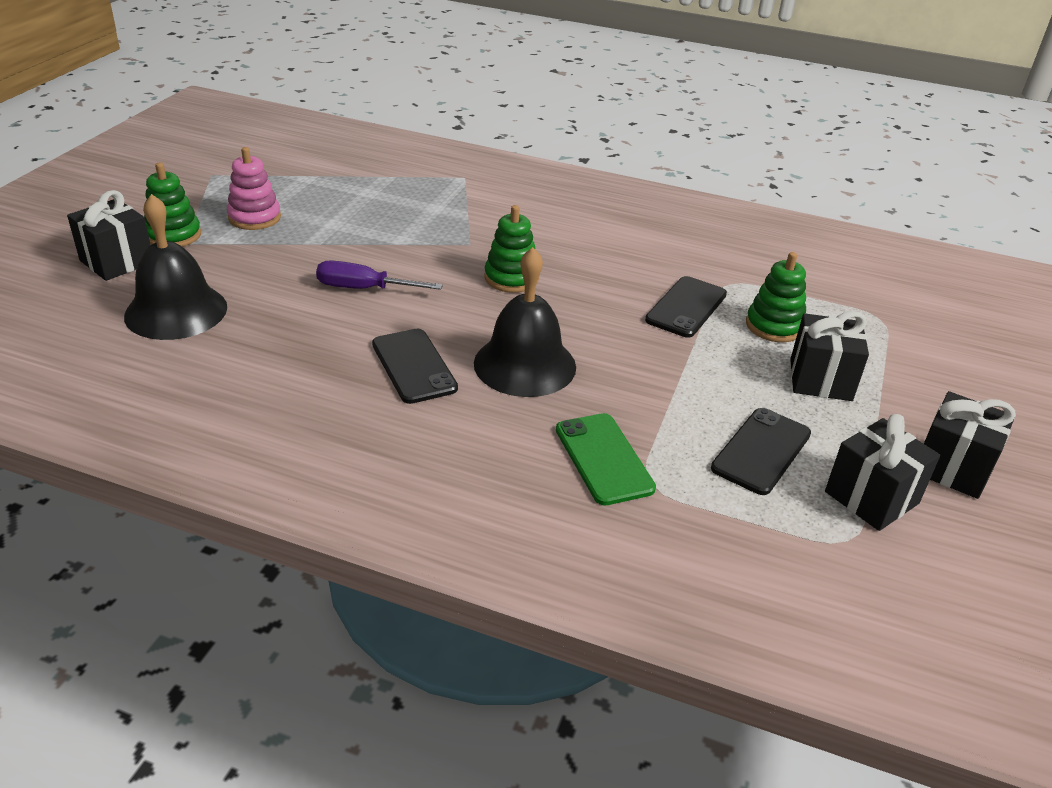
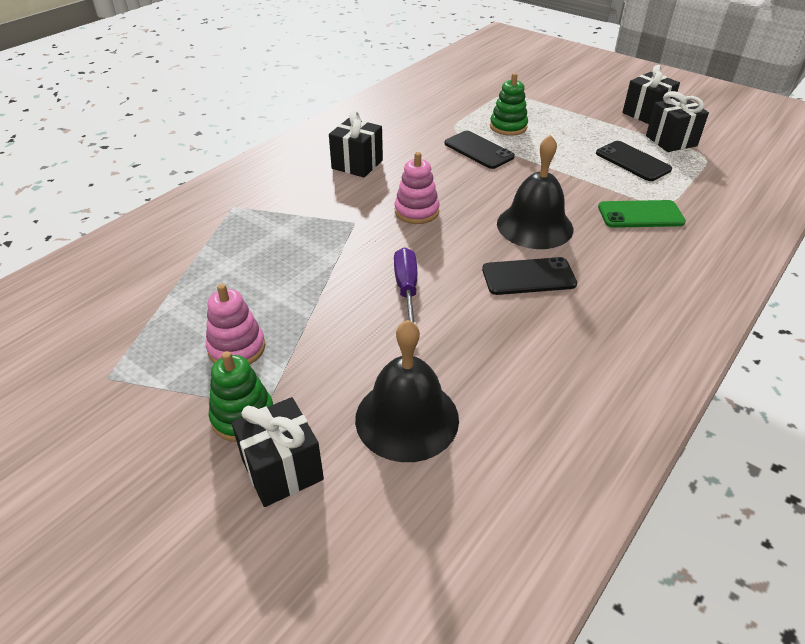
camera: 70 degrees left, 5 degrees up
purple screwdriver [316,261,443,290] -> purple screwdriver turned 150 degrees clockwise [394,247,417,324]
green stacking toy [484,205,539,293] -> pink stacking toy [395,152,440,224]
black gift [790,311,869,401] -> black gift moved to [329,110,383,178]

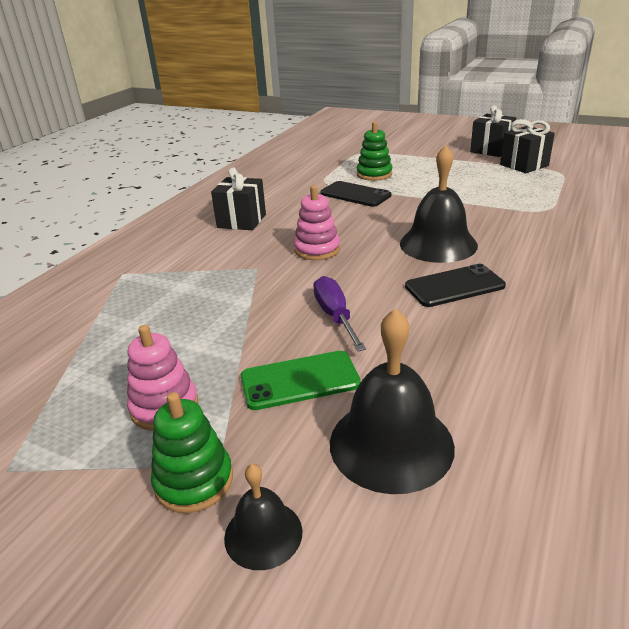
camera: 10 degrees left, 10 degrees down
black gift [231,397,324,507] -> black bell [224,464,303,570]
black phone [596,141,672,181] -> none
green phone [598,200,686,228] -> green phone moved to [241,351,361,410]

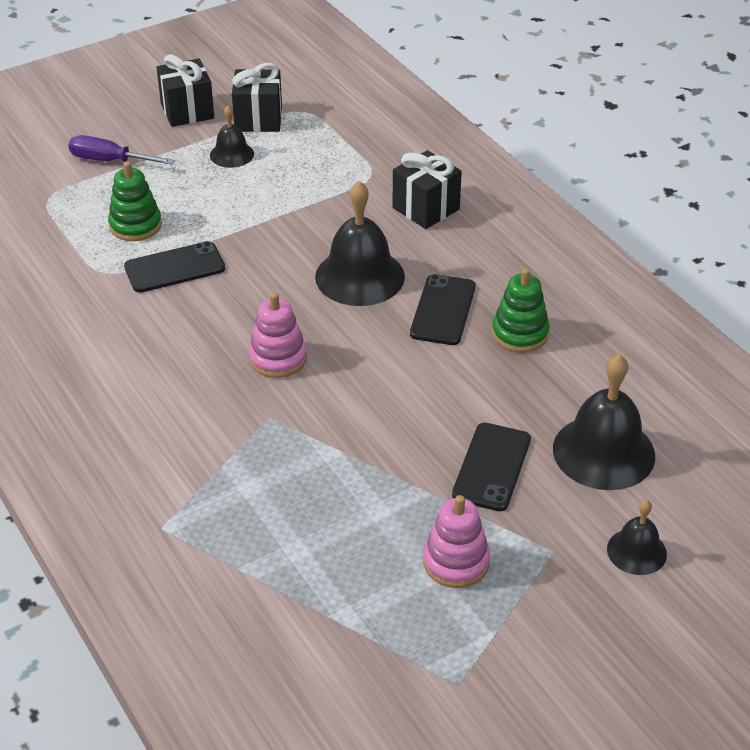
camera: 60 degrees left, 10 degrees up
green stacking toy [151,392,233,513] -> green stacking toy moved to [492,268,550,353]
black gift [211,167,266,230] -> black gift moved to [392,150,462,229]
green phone [241,351,361,410] -> black phone [452,423,531,511]
purple screwdriver [313,276,366,351] -> purple screwdriver moved to [68,135,175,165]
none -> black bell [210,106,254,168]

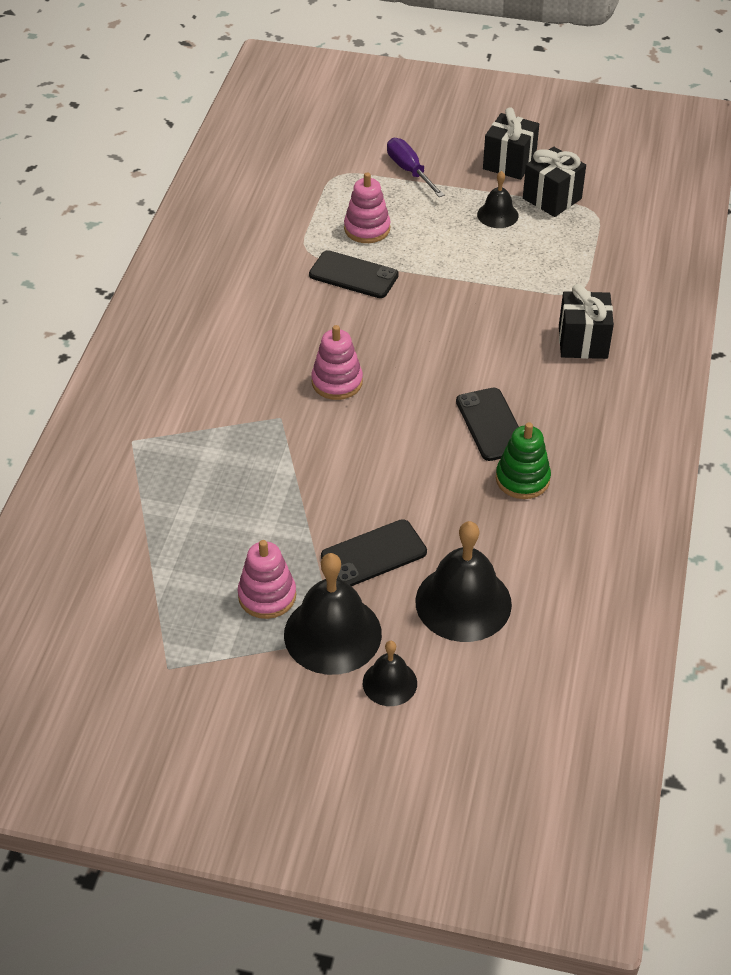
camera: 45 degrees right, 5 degrees up
green stacking toy [108,161,162,241] -> pink stacking toy [344,172,390,243]
black bell [315,181,405,306] -> black bell moved to [284,553,382,675]
black phone [410,274,476,345] -> black phone turned 75 degrees counterclockwise [456,388,519,461]

